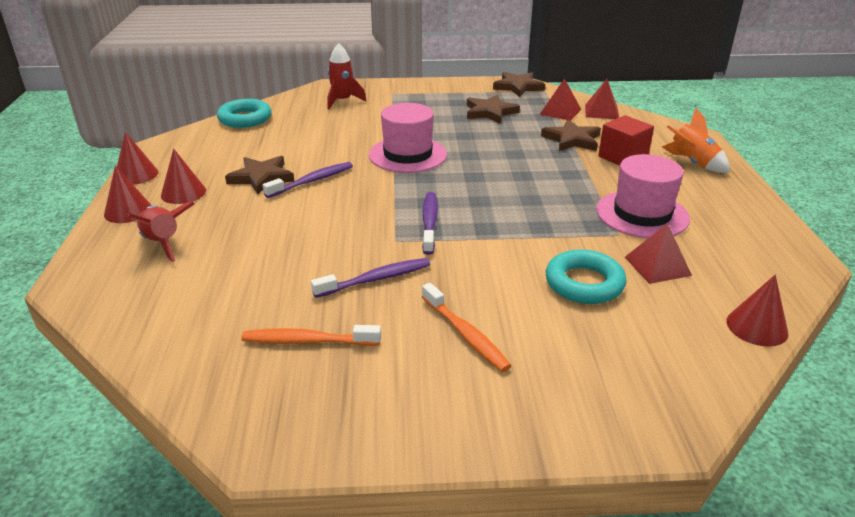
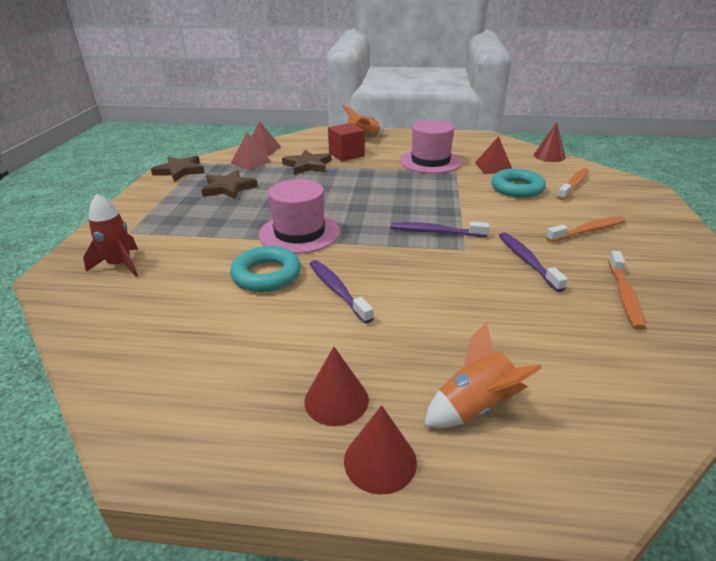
camera: 80 degrees left, 0 degrees up
red cone [117,132,158,185] -> none
red rocket [128,202,194,262] -> orange rocket [424,322,542,428]
turquoise ring [217,99,271,128] -> turquoise ring moved to [230,246,301,292]
brown star [225,156,294,194] -> none
none -> orange toothbrush [557,168,589,200]

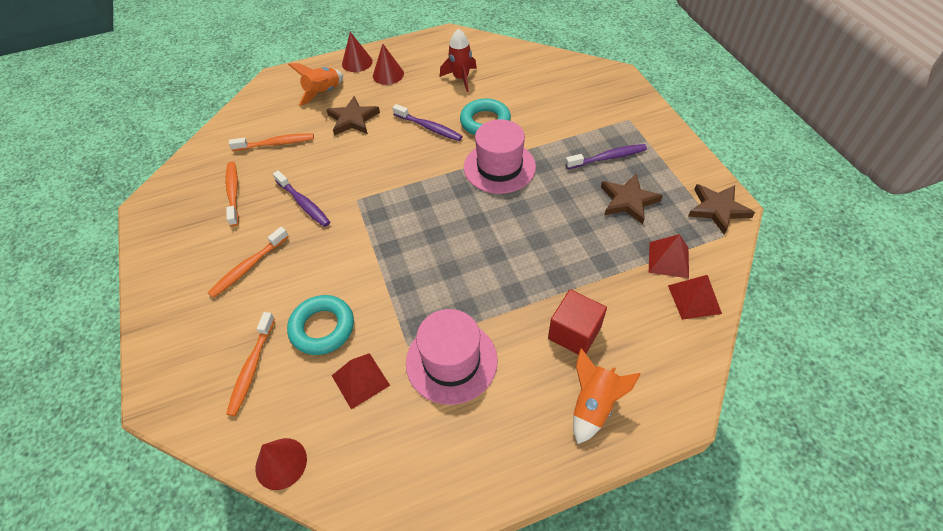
camera: 155 degrees right, 20 degrees up
red rocket [83,194,138,277] -> red rocket moved to [440,29,477,92]
brown star [282,150,332,175] -> brown star moved to [326,96,380,136]
purple toothbrush [391,222,490,237] -> purple toothbrush moved to [565,144,647,169]
none -> orange toothbrush [229,133,314,151]

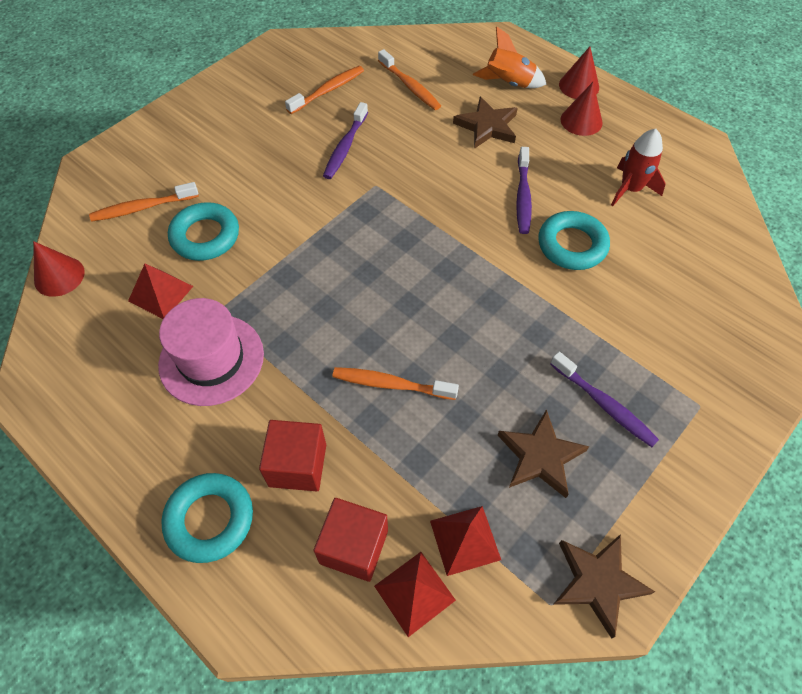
camera: 60 degrees right, 5 degrees up
orange toothbrush [208,227,289,298] -> orange toothbrush moved to [333,367,459,400]
pink hat [464,119,536,194] -> none
orange rocket [573,348,641,444] -> turquoise ring [161,473,253,563]
none -> red cube [313,498,388,582]

